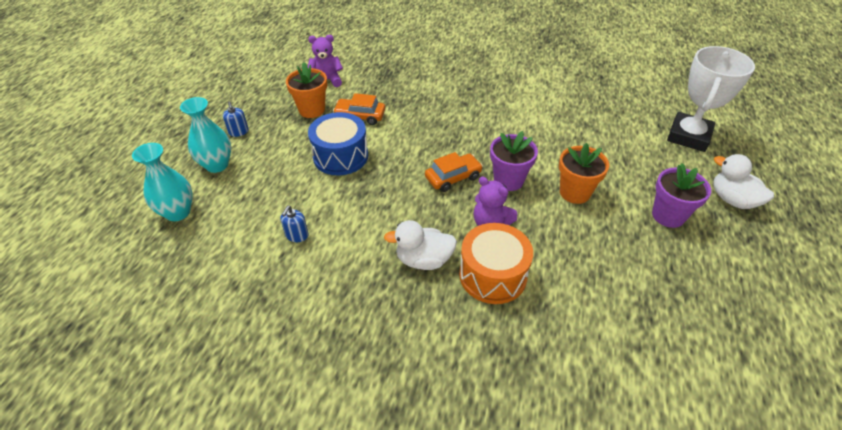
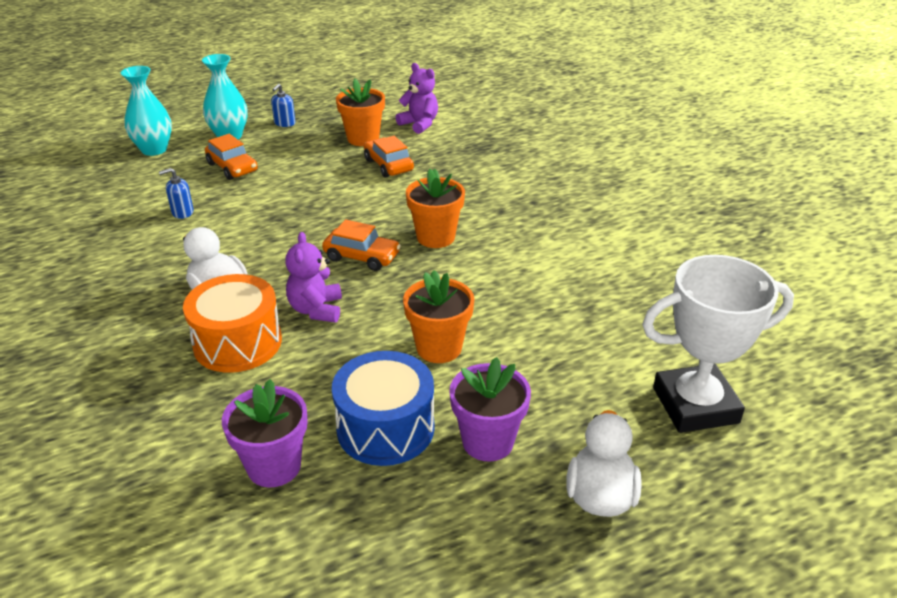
camera: 50 degrees right, 10 degrees down
blue drum [308,112,368,175] -> blue drum moved to [332,351,435,466]
purple flower pot [490,131,538,191] -> purple flower pot moved to [222,379,308,487]
none -> orange car [205,134,258,180]
none -> orange flower pot [406,169,465,248]

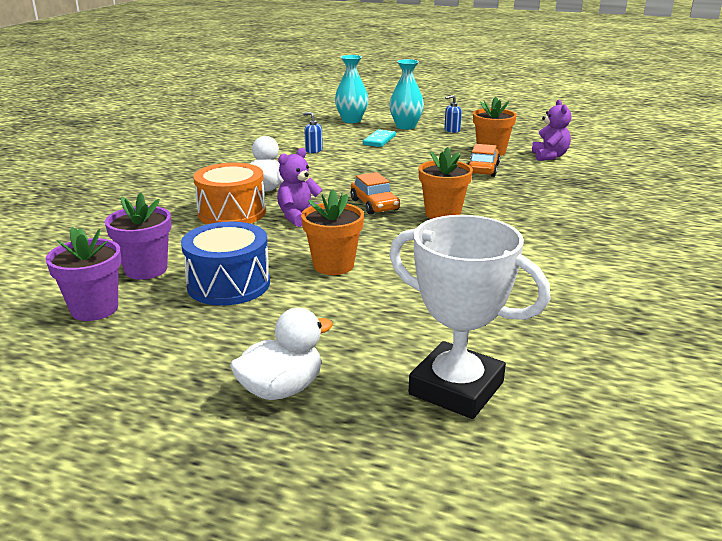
camera: 45 degrees right, 10 degrees down
orange car [205,134,258,180] -> turquoise domino [363,129,396,147]
purple flower pot [449,357,531,462] -> purple flower pot moved to [46,227,121,321]

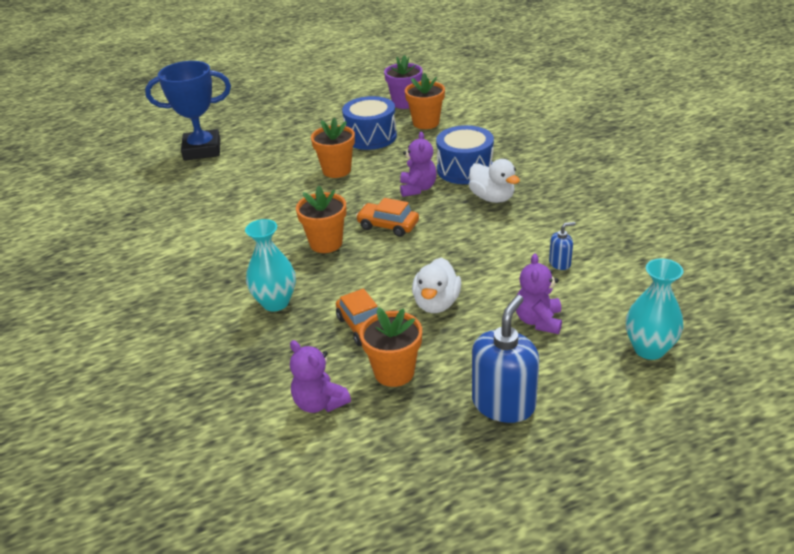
camera: 140 degrees right, 10 degrees up
purple flower pot [105,193,172,280] -> orange flower pot [405,73,445,129]
orange drum [193,163,266,224] -> blue drum [436,125,494,184]
white duck [230,308,333,400] -> white duck moved to [412,258,461,313]
turquoise domino [363,129,396,147] -> purple teddy bear [516,254,562,334]
turquoise vase [389,59,424,130] -> turquoise vase moved to [245,219,296,311]
white trophy [389,215,551,419] -> blue trophy [145,61,231,161]
blue soap dispenser [444,95,462,133] -> blue soap dispenser [472,295,539,423], size x2.07

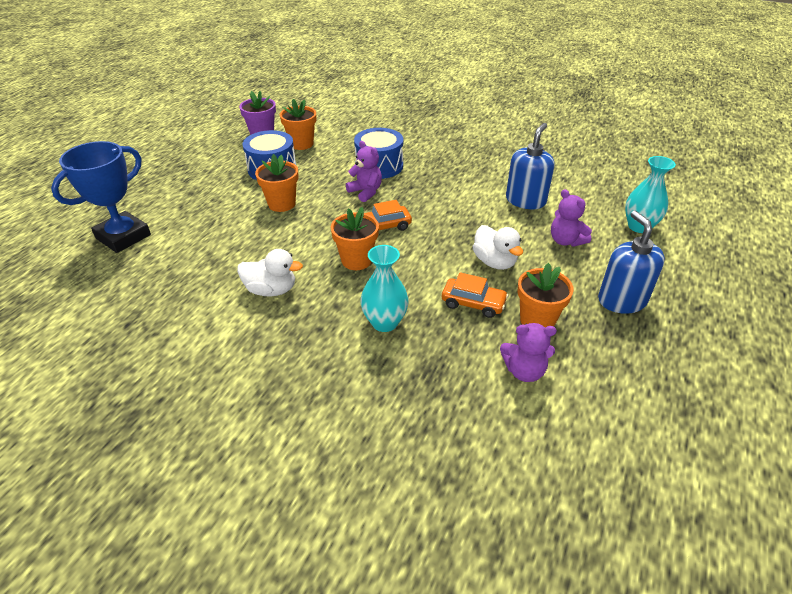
camera: 45 degrees left, 5 degrees up
white duck [469,159,520,203] -> white duck moved to [237,249,303,296]
blue soap dispenser [549,222,575,270] -> blue soap dispenser [506,123,554,209], size x2.07

